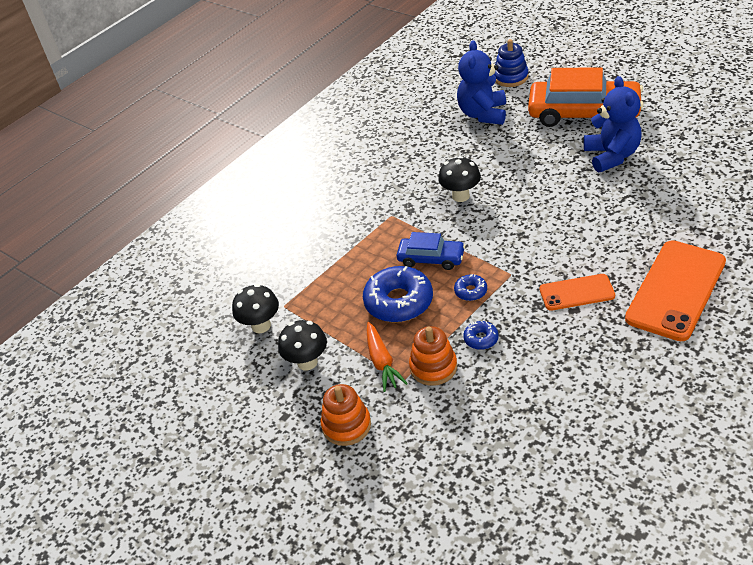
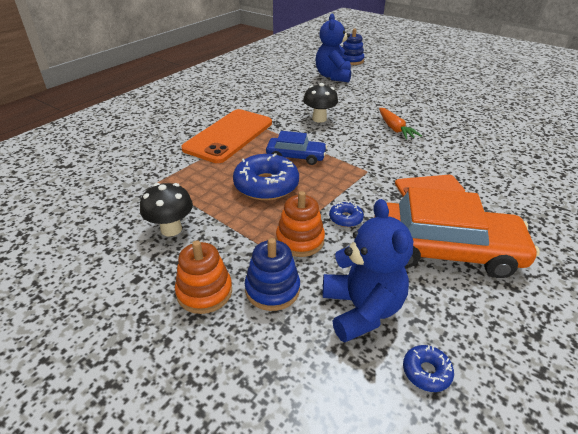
camera: 10 degrees left, 5 degrees down
black mushroom [232,284,279,333] -> none
orange carrot [367,322,408,392] -> orange carrot moved to [379,108,422,140]
blue donut [454,274,487,301] -> blue donut moved to [403,345,454,392]
orange car [528,67,644,127] -> orange car moved to [386,187,540,278]
blue teddy bear [584,76,642,172] -> blue teddy bear moved to [323,199,413,343]
orange phone [625,240,726,341] -> orange phone moved to [181,109,272,163]
none -> blue stacking toy [245,238,300,311]

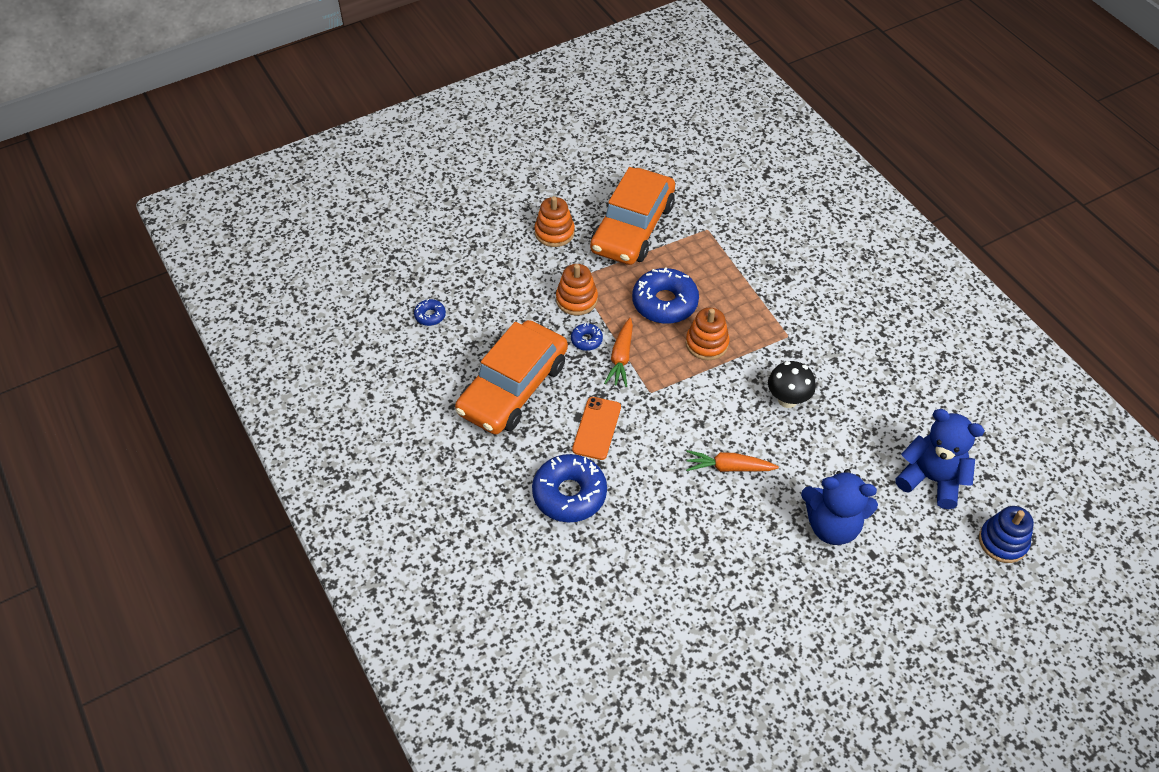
camera: 115 degrees right, 15 degrees up
black mushroom [140,183,193,237] -> orange car [590,167,675,265]
orange phone [181,109,272,163] -> none
blue stacking toy [245,238,300,311] -> none
blue car [266,131,327,165] -> orange stacking toy [686,308,729,360]
blue teddy bear [323,199,413,343] -> blue teddy bear moved to [801,469,878,545]
none -> blue donut [532,454,607,522]
none -> orange carrot [604,318,633,387]

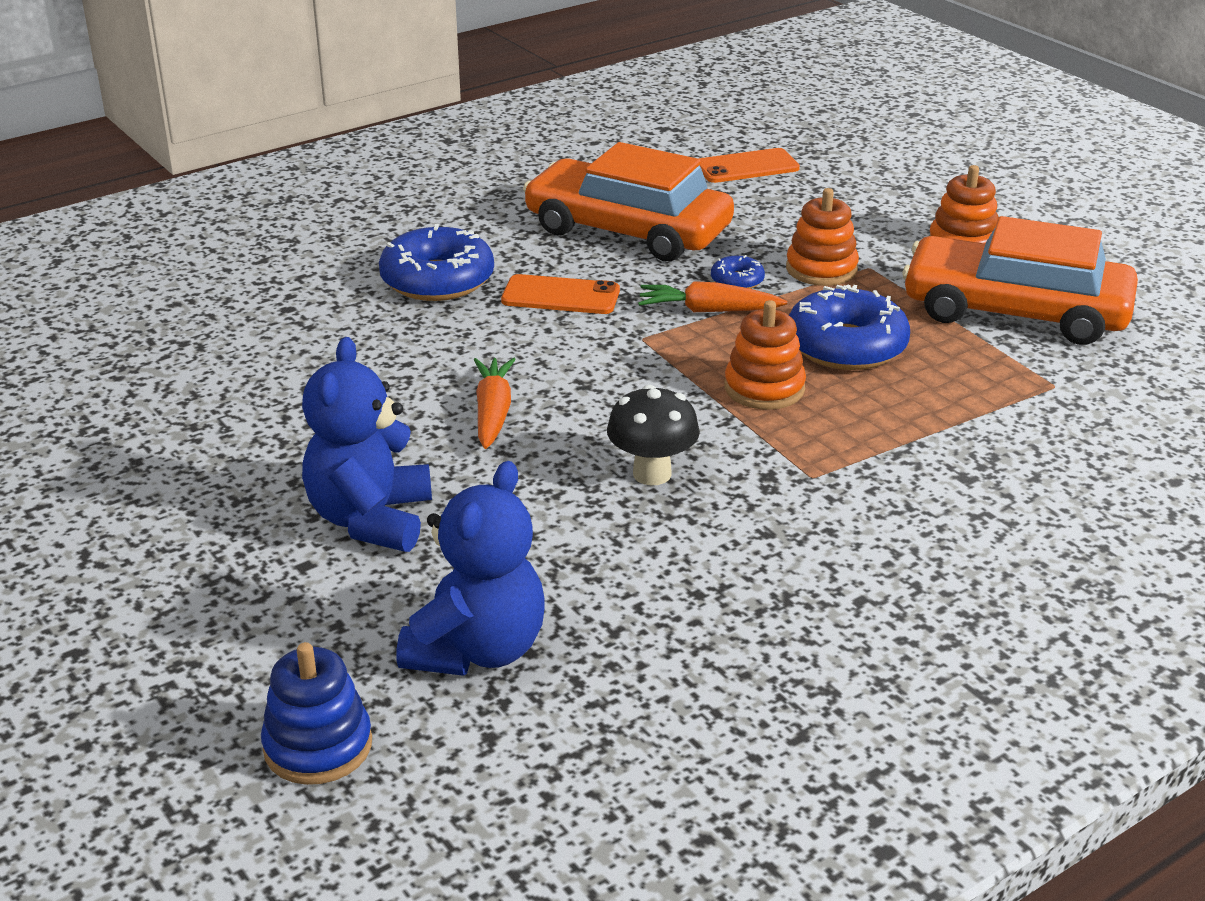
camera: 85 degrees right, 20 degrees down
blue donut [414,299,446,326] -> orange phone [699,148,800,183]

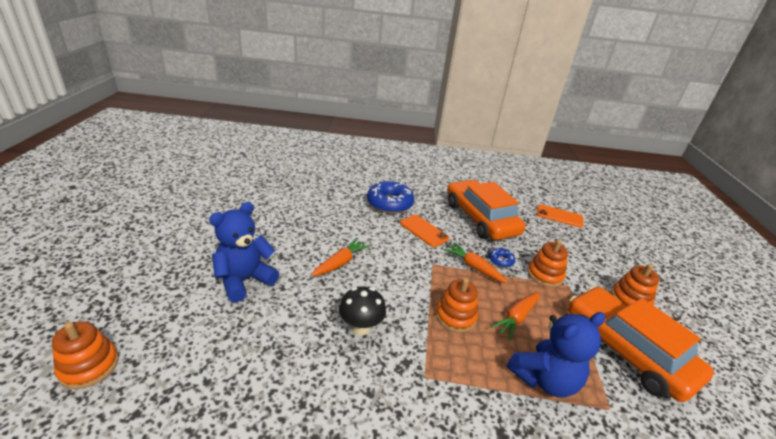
camera: 35 degrees right, 0 degrees up
blue stacking toy [261,642,372,785] -> orange stacking toy [52,321,119,389]
blue teddy bear [396,461,545,676] -> blue teddy bear moved to [507,312,605,398]
blue donut [789,285,910,370] -> orange carrot [491,292,540,340]

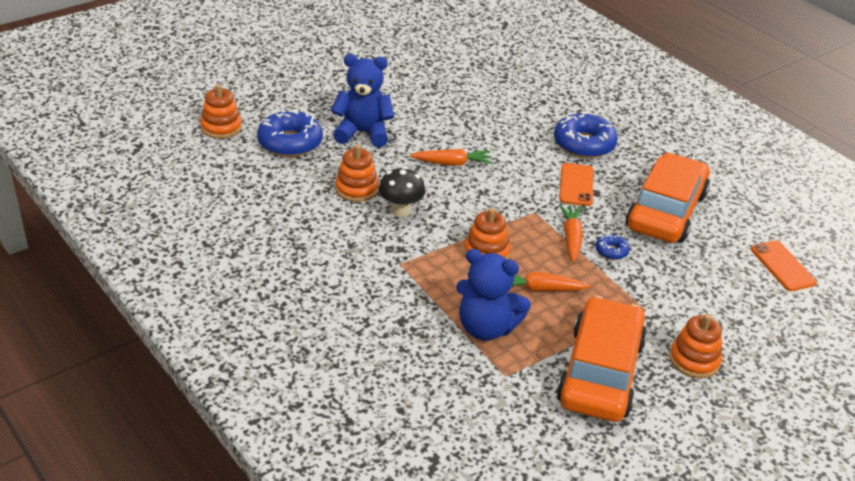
camera: 50 degrees right, 5 degrees up
orange stacking toy [527,240,568,287] -> orange stacking toy moved to [335,145,379,202]
none -> blue donut [257,109,323,157]

